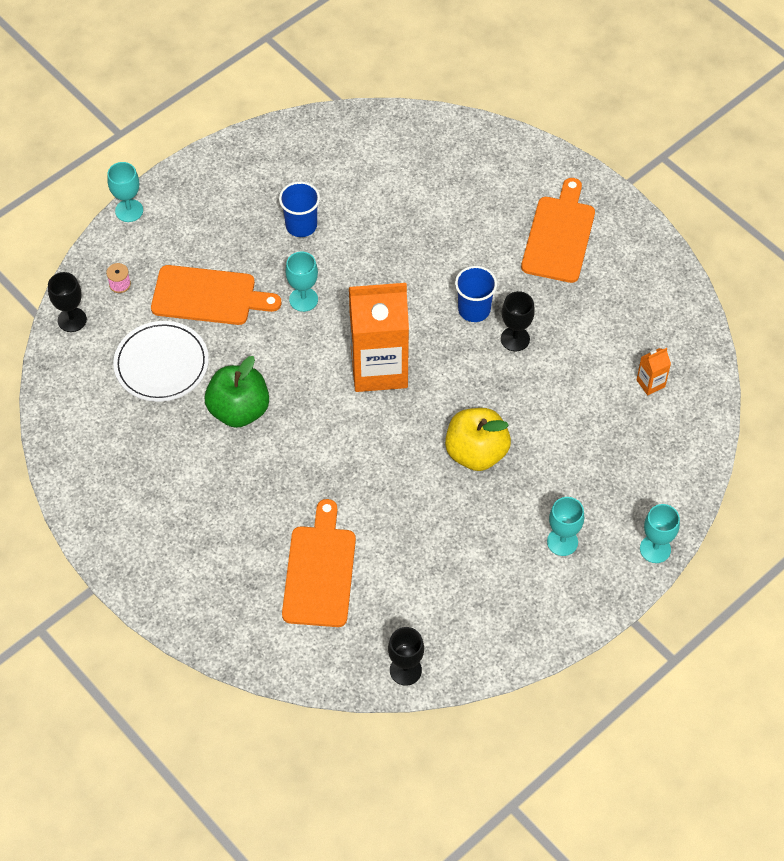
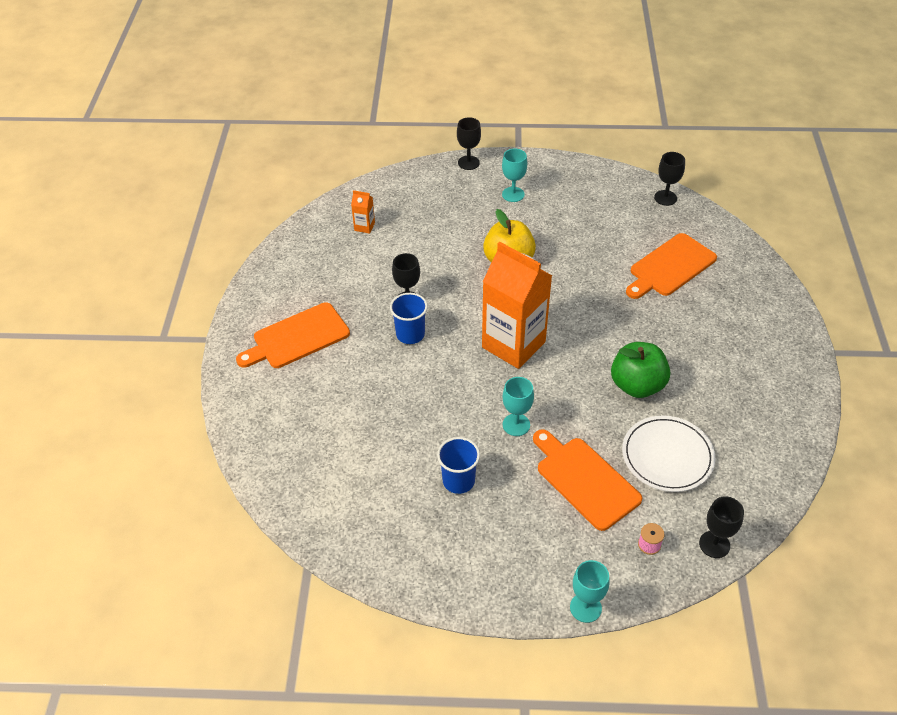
camera: 135 degrees left, 10 degrees down
turquoise goblet [640,504,680,563] -> black goblet [457,117,481,170]

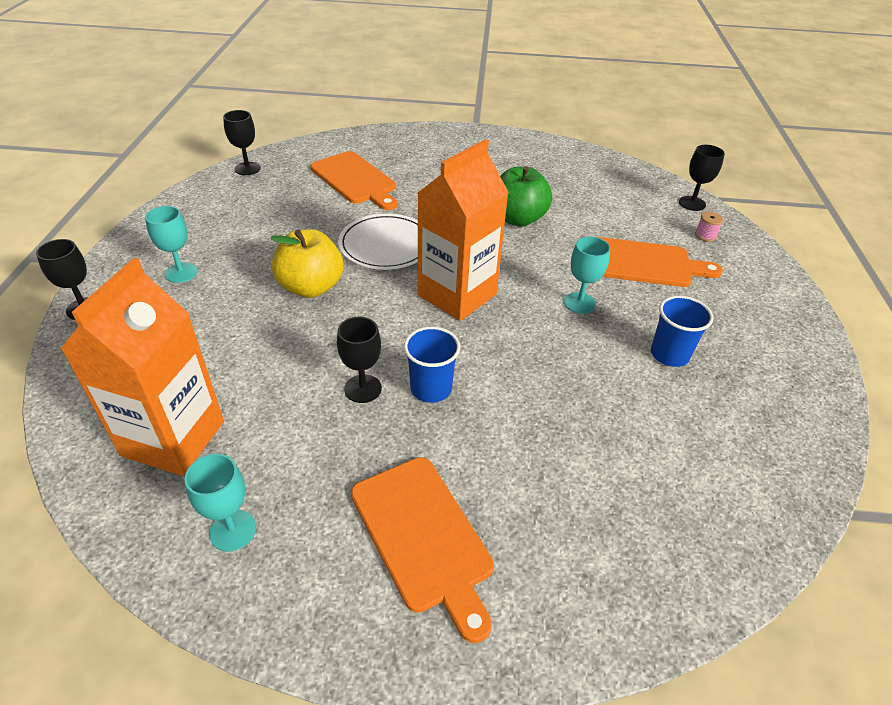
camera: 90 degrees left, 5 degrees down
orange carton [351,190,375,234] -> orange carton [61,258,224,476], size x2.50
orange cutting board [533,429,642,531] -> orange cutting board turned 135 degrees counterclockwise [597,237,723,287]
turquoise goblet [570,560,610,623] -> turquoise goblet moved to [184,454,256,552]
white plate [622,416,715,492] -> white plate moved to [338,213,418,270]

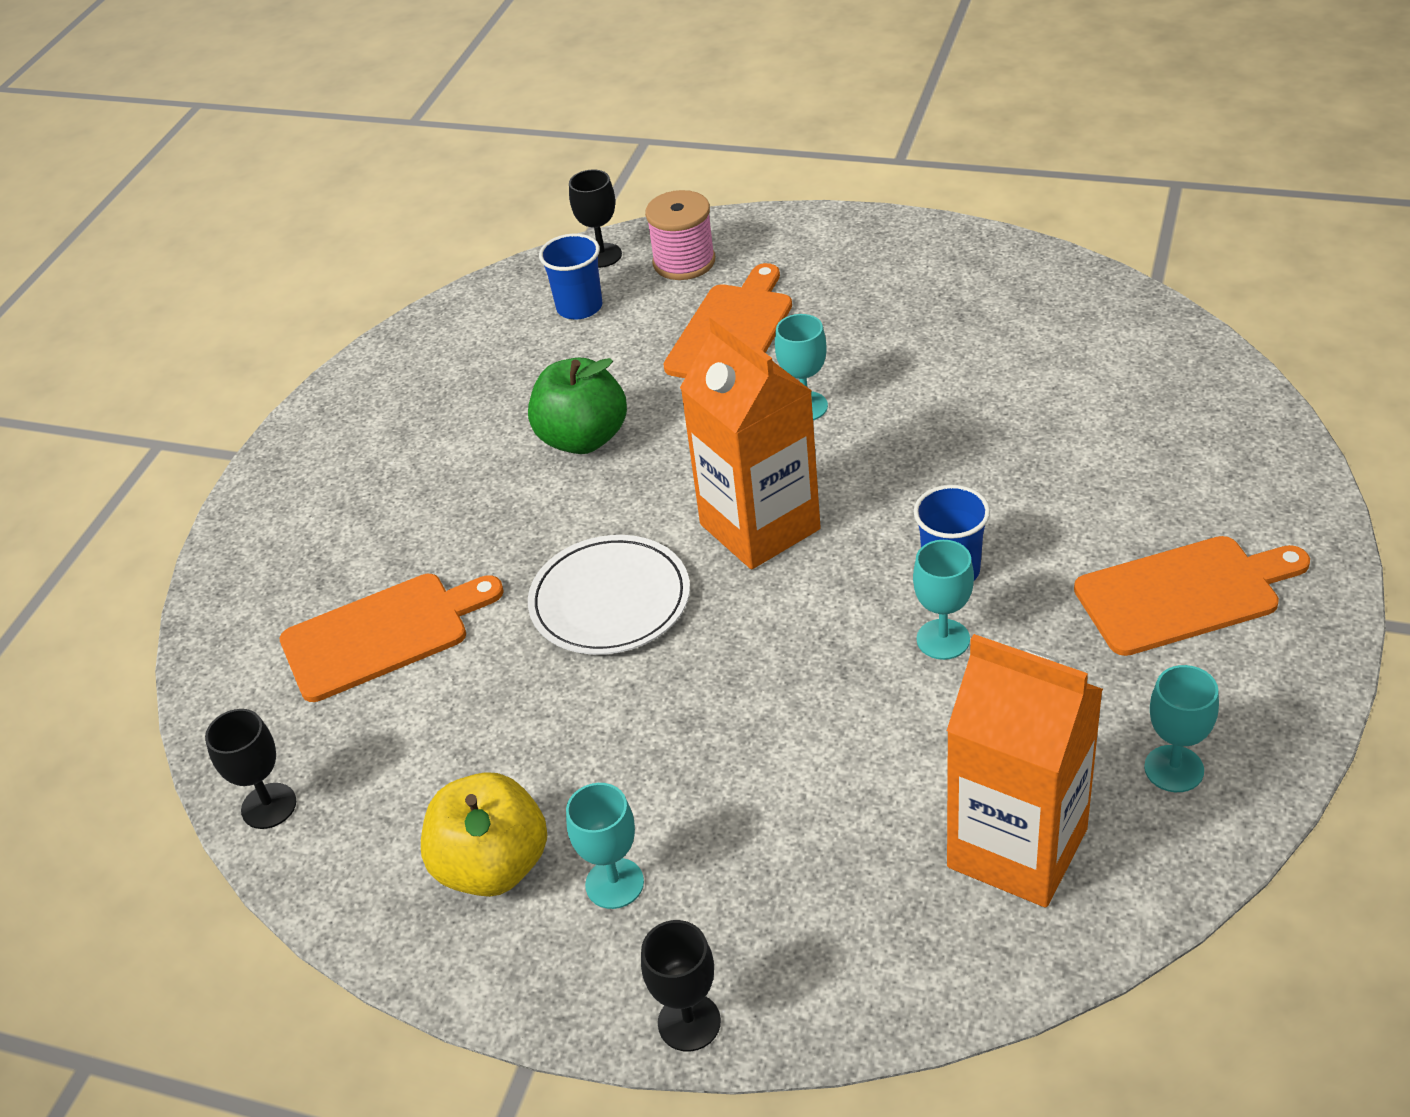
camera: 70 degrees left, 0 degrees up
yellow apple [270,229,343,298] -> yellow apple moved to [421,772,547,897]
black goblet [337,317,382,403] -> turquoise goblet [913,540,974,660]
blue cup [651,296,713,367] -> blue cup moved to [539,234,602,319]
pink spool [695,212,723,242] -> pink spool [645,190,715,280], size x2.05

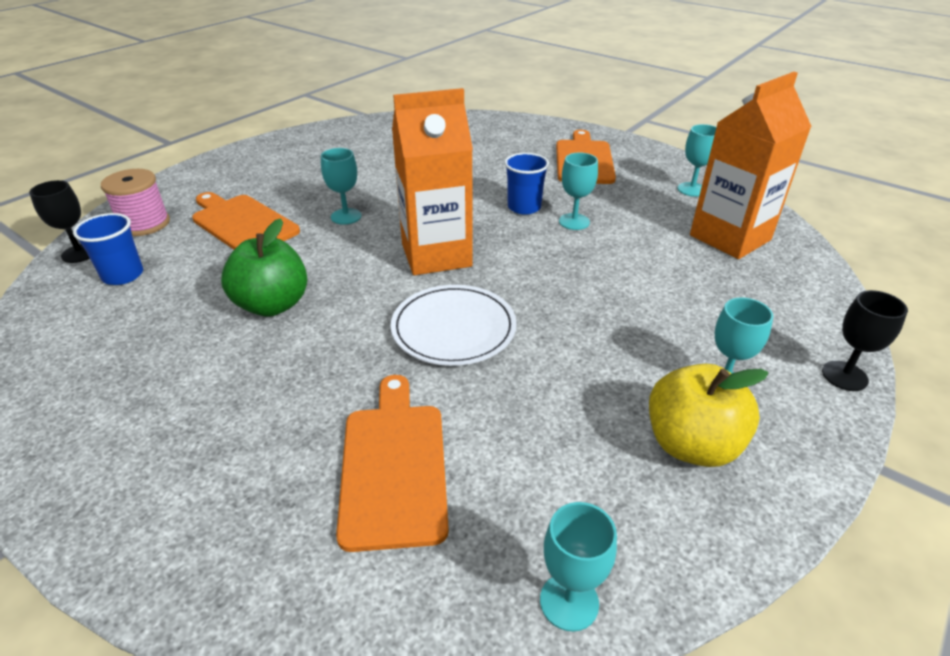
camera: 75 degrees left, 5 degrees down
black goblet [205,709,296,829] -> turquoise goblet [540,502,617,632]

